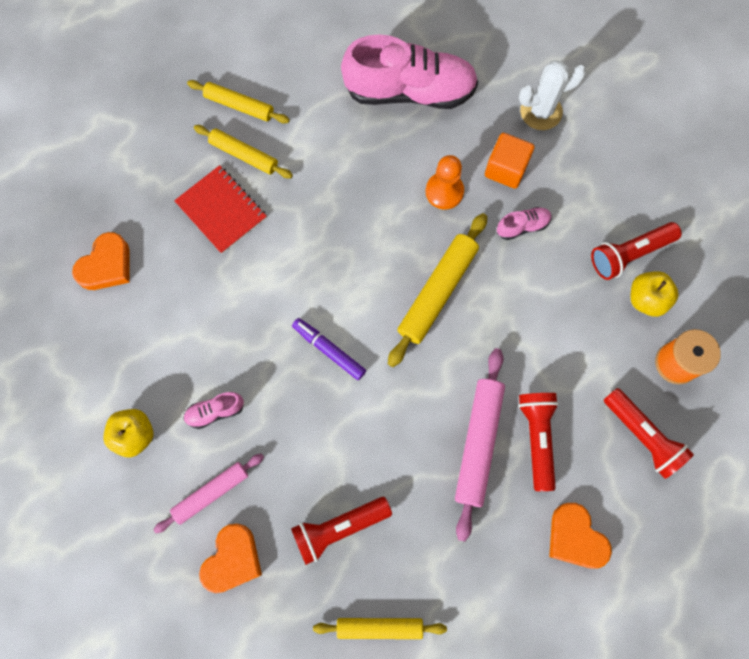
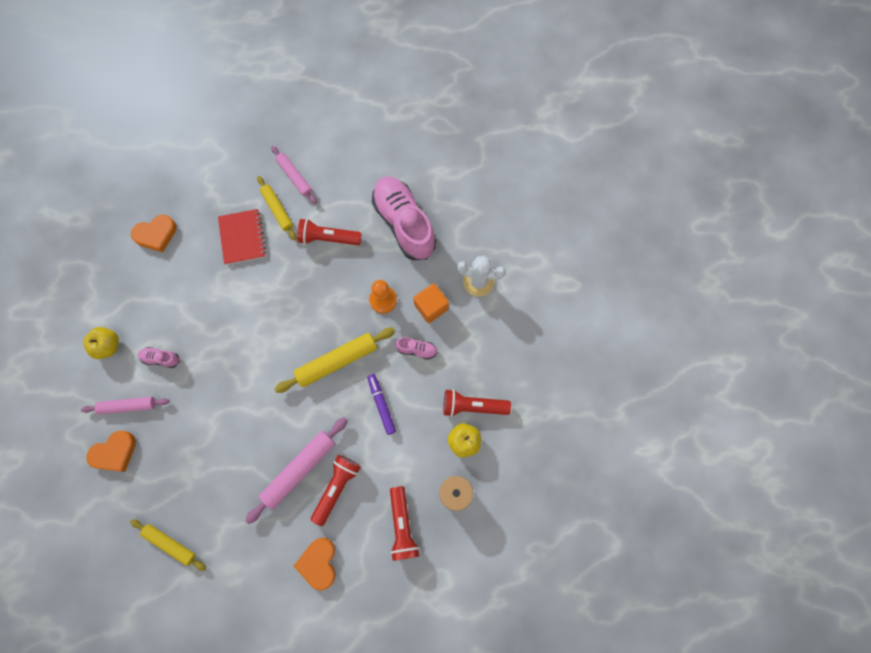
camera: 30 degrees right, 0 degrees up
yellow rolling pin [187,80,290,124] -> pink rolling pin [271,146,317,204]
red flashlight [291,497,392,565] -> red flashlight moved to [297,219,362,245]
purple marker [292,318,366,380] -> purple marker moved to [367,374,396,435]
pink shoe [341,35,478,109] -> pink shoe turned 150 degrees counterclockwise [372,177,436,260]

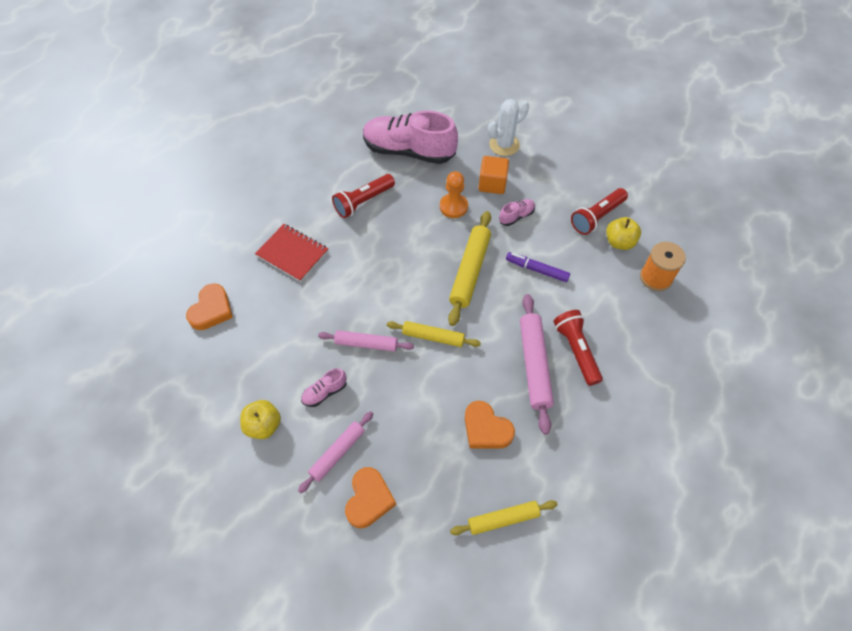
camera: 45 degrees left, 15 degrees down
yellow rolling pin [257,176,296,240] -> yellow rolling pin moved to [387,321,481,347]
pink rolling pin [271,146,317,204] -> pink rolling pin moved to [318,330,414,352]
orange heart [294,538,336,591] -> orange heart moved to [465,401,515,449]
red flashlight [390,486,420,561] -> none

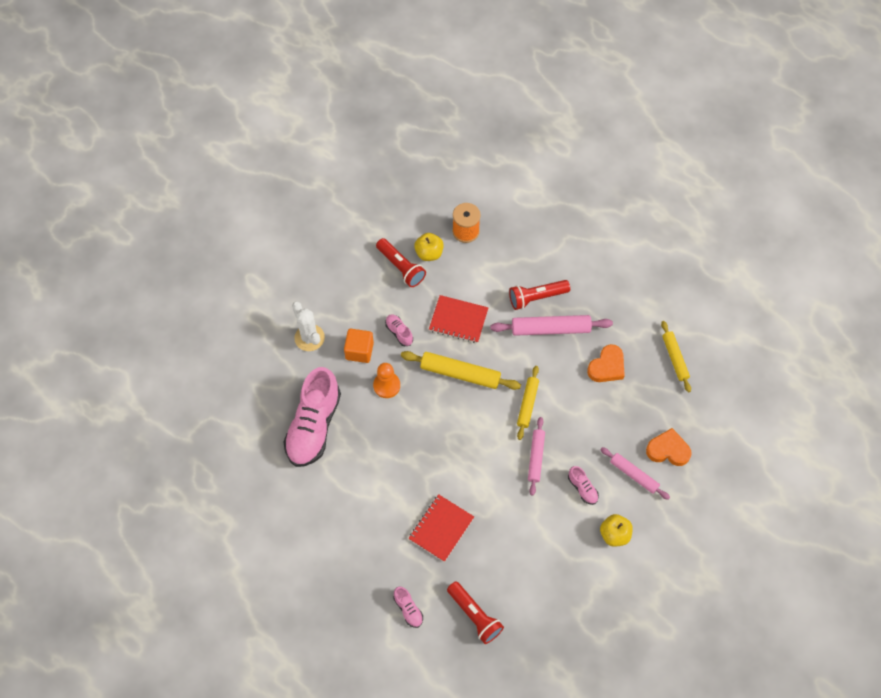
camera: 90 degrees left, 5 degrees up
orange heart [186,283,233,330] -> none
red flashlight [332,174,395,218] -> red flashlight moved to [447,581,504,644]
purple marker [506,252,570,282] -> red notebook [429,295,489,343]
none -> pink shoe [393,587,423,628]

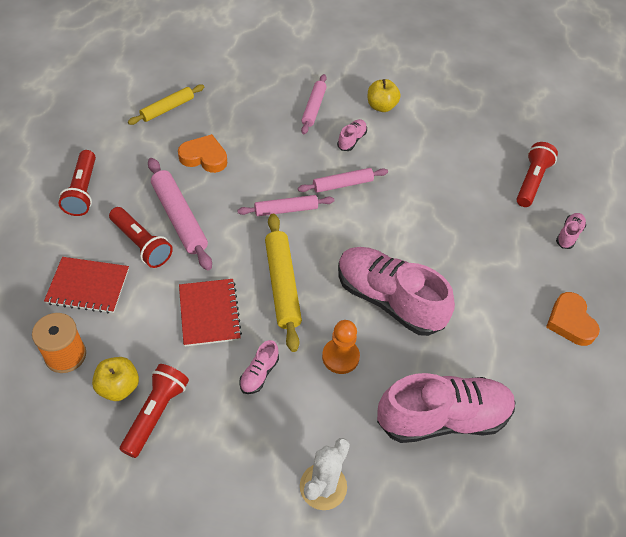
camera: 120 degrees left, 10 degrees down
orange cube [344,329,374,363] -> none
red notebook [408,494,474,562] -> red notebook moved to [44,257,129,313]
yellow rolling pin [517,366,539,440] -> pink rolling pin [237,195,334,216]
orange heart [646,428,692,466] -> orange heart moved to [546,292,600,346]
none -> red flashlight [59,150,96,216]
none -> pink shoe [338,247,455,336]

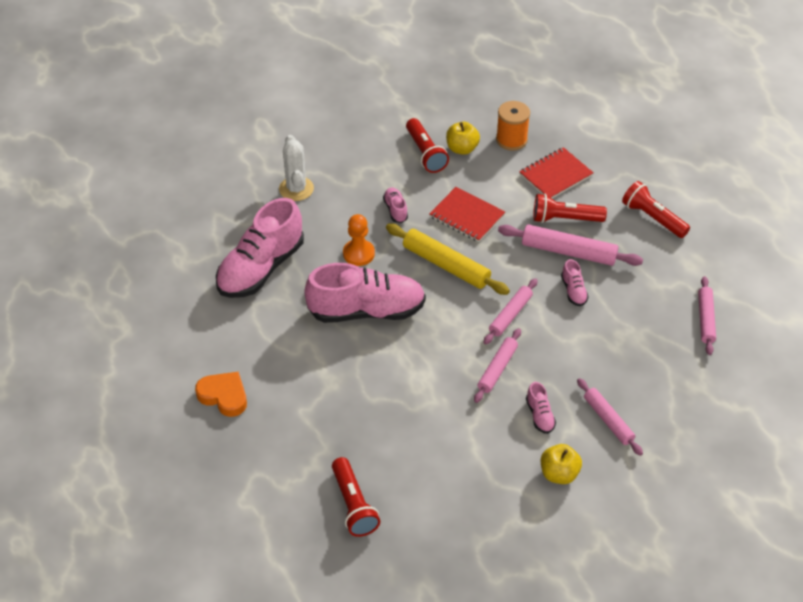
camera: 140 degrees right, 5 degrees down
yellow rolling pin [128,84,204,125] -> pink rolling pin [698,276,716,355]
orange heart [178,134,227,173] -> none
pink shoe [556,213,586,249] -> pink shoe moved to [561,259,589,306]

